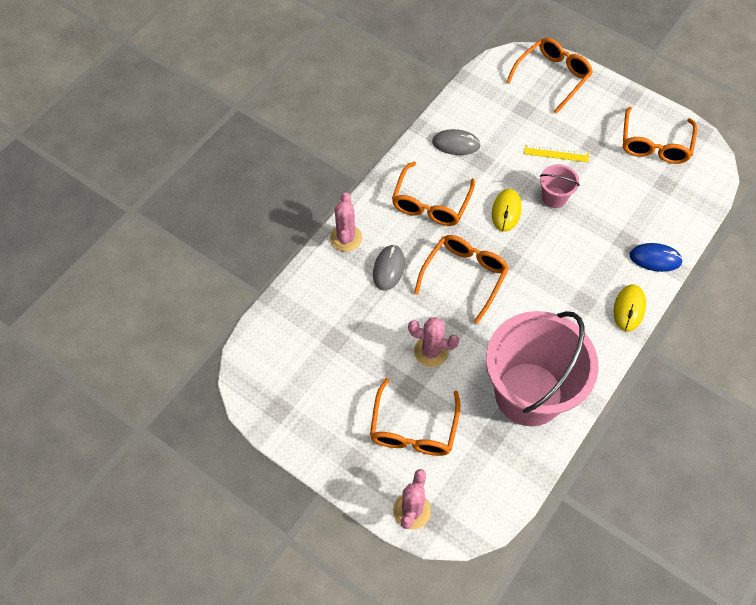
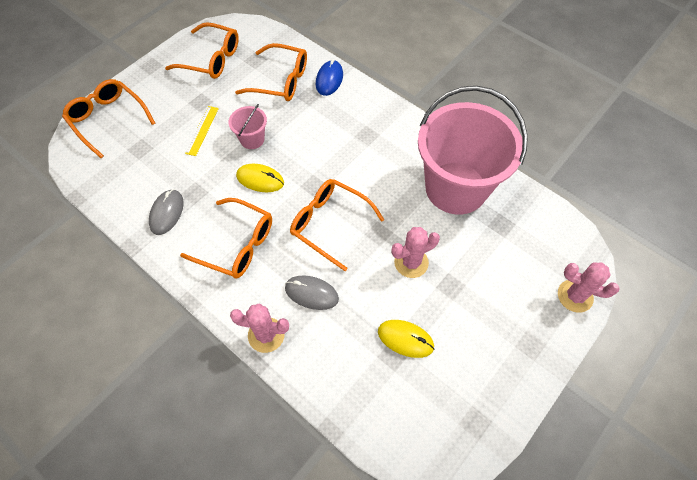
camera: 85 degrees left, 0 degrees up
orange glasses [370,378,460,456] -> orange glasses moved to [235,43,307,101]
pink cactus [408,317,459,367] -> pink cactus turned 45 degrees clockwise [391,227,440,278]
yellow mouse [614,284,646,332] -> yellow mouse moved to [378,320,434,358]

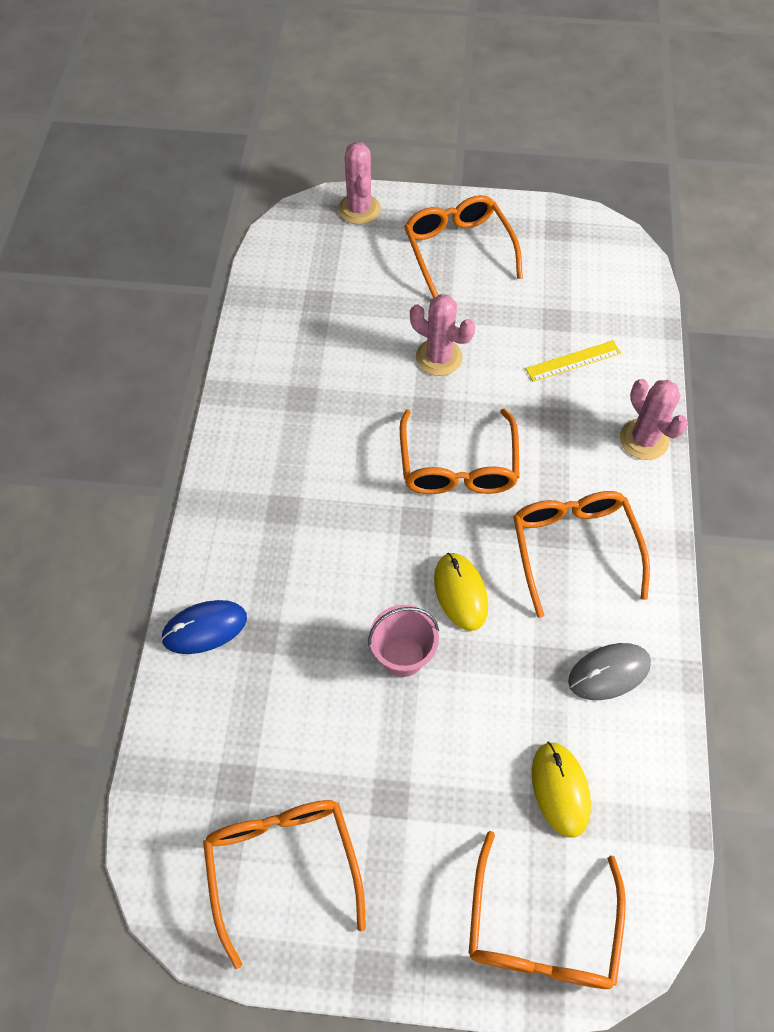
camera: 125 degrees left, 0 degrees up
yellow ruler [185,106,219,156] -> yellow ruler moved to [525,340,621,382]
orange glasses [235,43,307,101] -> orange glasses moved to [404,195,523,298]
grey mouse [285,276,339,310] -> none
yellow mouse [378,320,434,358] -> yellow mouse moved to [532,742,591,838]
pink bucket [418,86,528,215] -> none

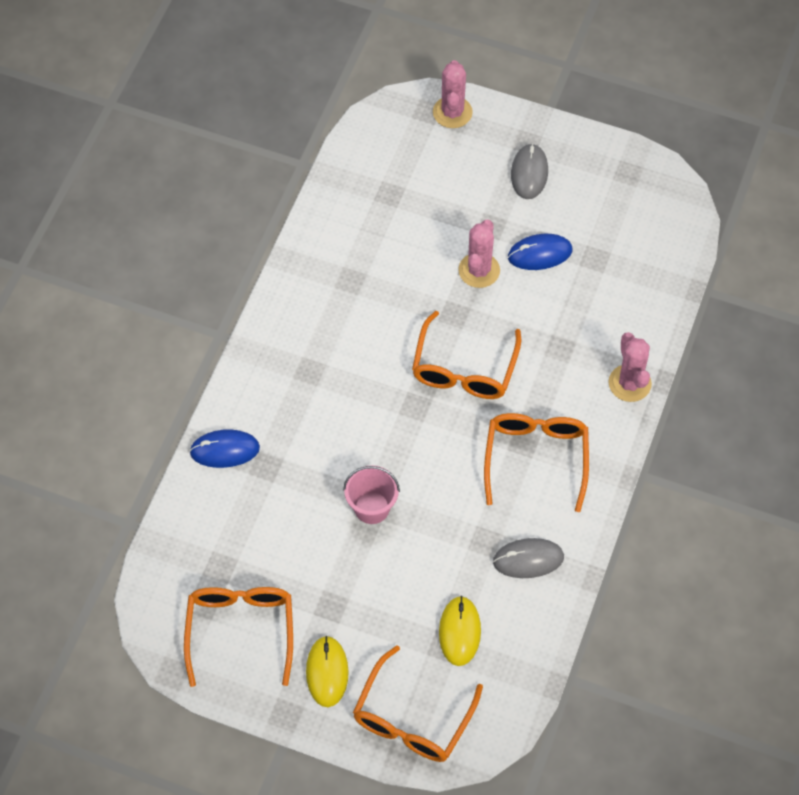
camera: 15 degrees right, 0 degrees up
orange glasses [404,195,523,298] -> grey mouse [511,143,548,199]
pink cactus [410,294,475,376] -> pink cactus turned 60 degrees clockwise [458,219,500,288]
yellow mouse [434,553,488,631] -> yellow mouse moved to [306,636,349,707]
yellow ruler [525,340,621,382] -> none
none -> blue mouse [508,234,572,270]

